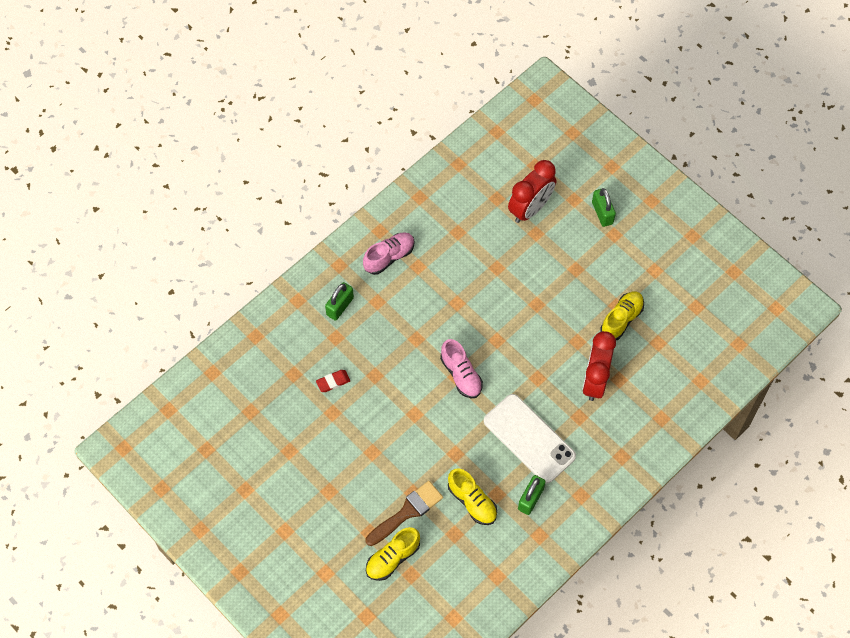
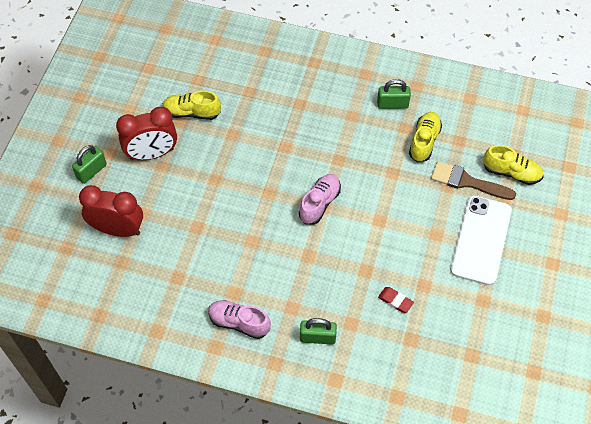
camera: 120 degrees left, 5 degrees down
white phone [484,394,576,483] -> white phone moved to [450,195,512,285]
red clock [583,331,616,401] -> red clock moved to [116,107,177,160]

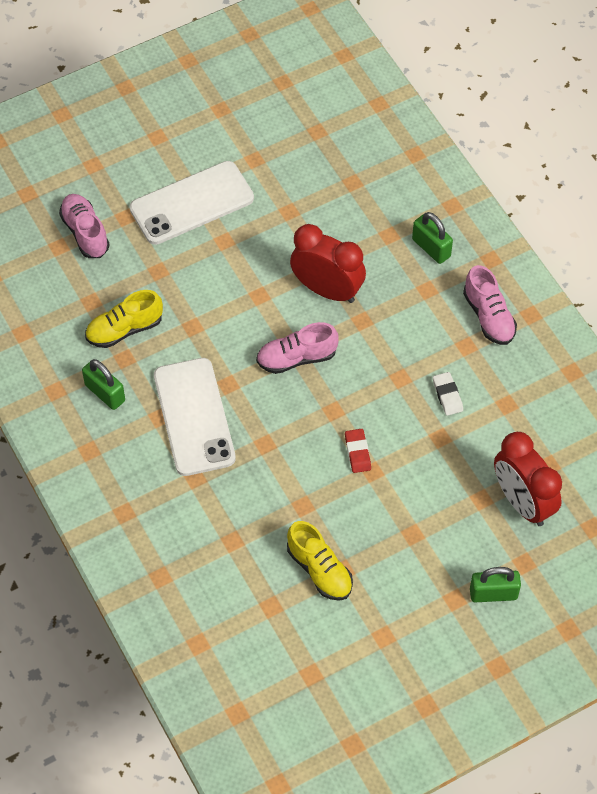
camera: 135 degrees left, 0 degrees up
red clock [116,107,177,160] -> red clock moved to [290,224,366,303]
red eraser [378,287,414,313] -> red eraser moved to [345,429,371,473]
brown brush [431,161,516,200] -> none
yellow shoe [483,145,544,185] -> pink shoe [59,194,109,258]
none -> white phone [154,358,236,476]
none -> white eraser [433,372,463,416]

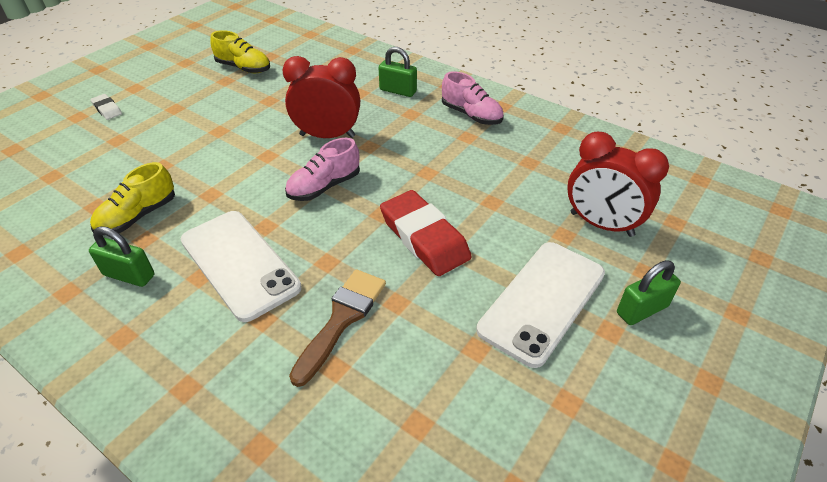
camera: 25 degrees left, 15 degrees down
pink shoe [59,194,109,258] -> none
white phone [130,161,254,245] -> white phone moved to [476,242,605,368]
yellow shoe [287,521,353,601] -> yellow shoe moved to [210,30,270,73]
red eraser [345,429,371,473] -> red eraser [380,190,472,276], size x2.13
white eraser [433,372,463,416] -> white eraser moved to [90,94,122,120]
none -> brown brush [289,269,386,387]

